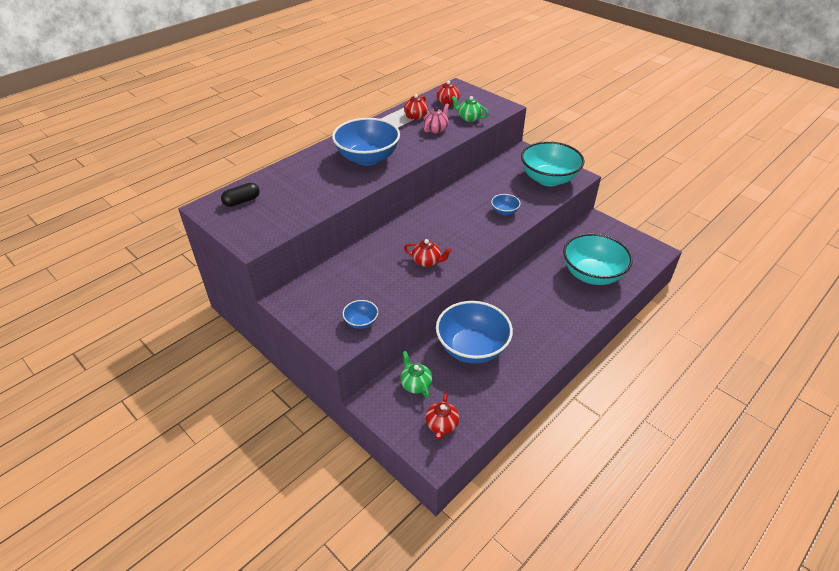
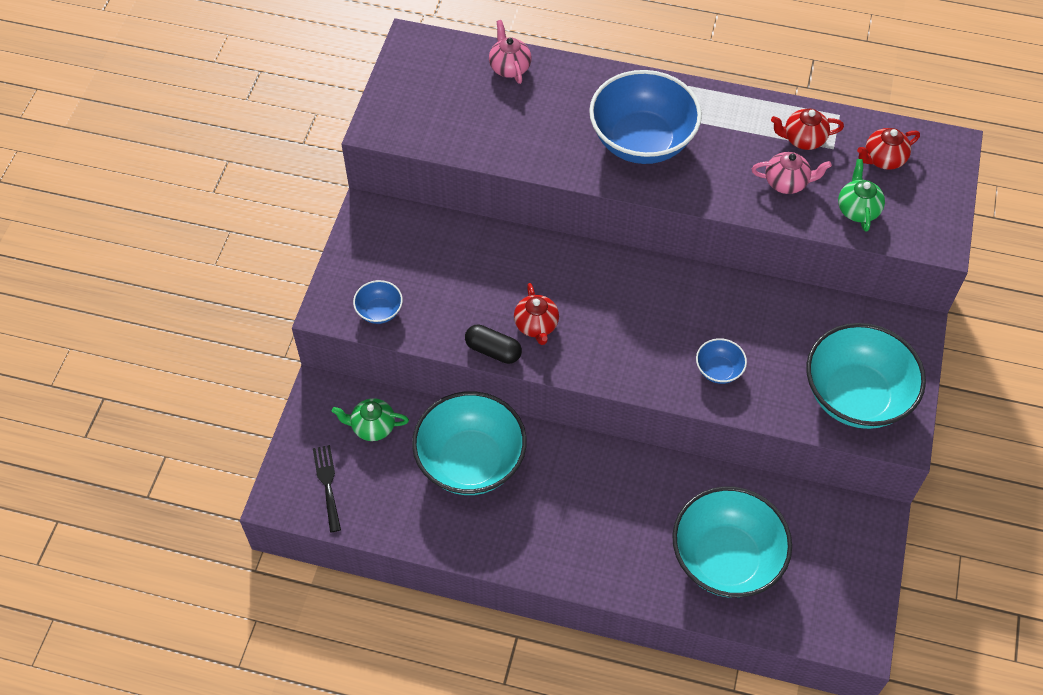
camera: 60 degrees right, 15 degrees up
black capsule [221,183,260,207] -> black capsule moved to [465,324,522,364]
green teapot [400,351,432,398] -> green teapot turned 120 degrees counterclockwise [332,398,409,441]
red teapot [425,393,459,440] -> black fork [313,445,341,532]
blue bowl [436,301,513,364] -> turquoise bowl [412,391,527,495]
none -> pink teapot [489,20,531,84]

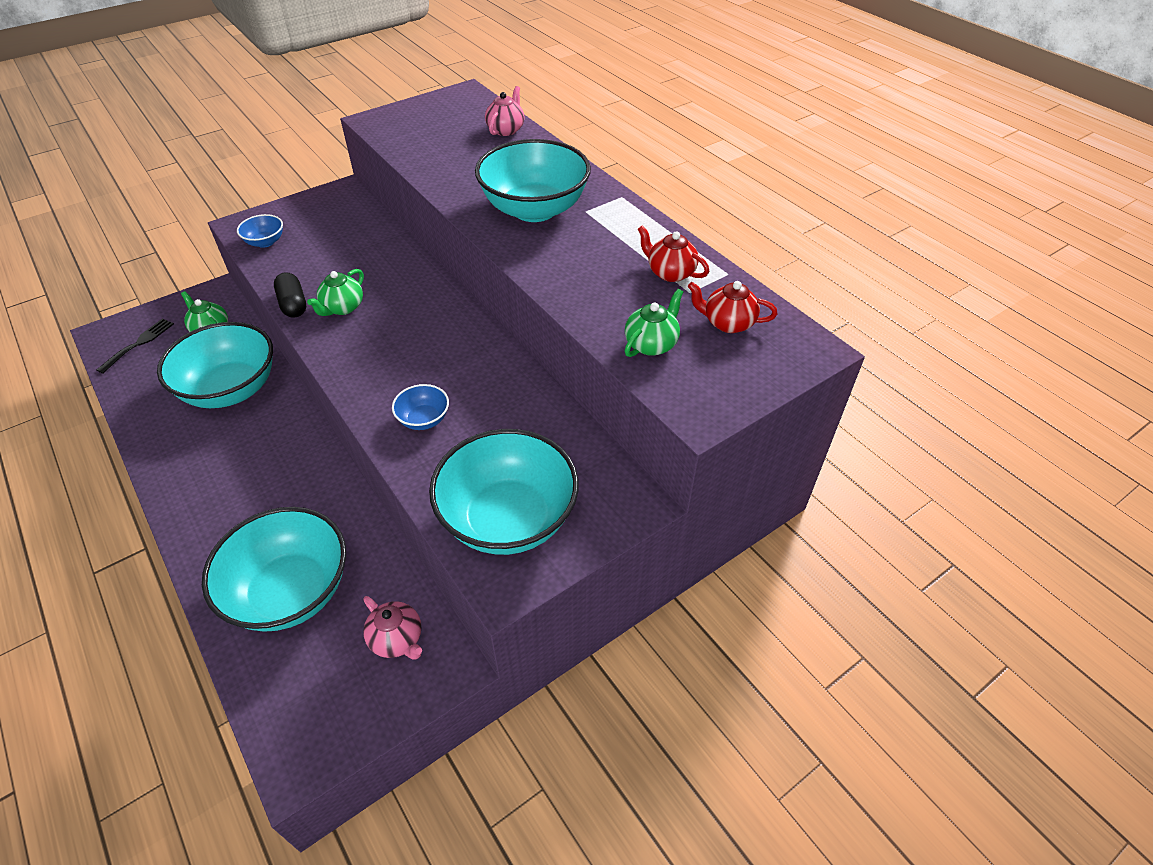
camera: 40 degrees right, 10 degrees down
red teapot [514,283,559,345] -> green teapot [307,269,364,316]
blue bowl [589,70,702,164] -> turquoise bowl [475,139,591,222]
pink teapot [752,152,832,194] -> pink teapot moved to [363,596,422,660]

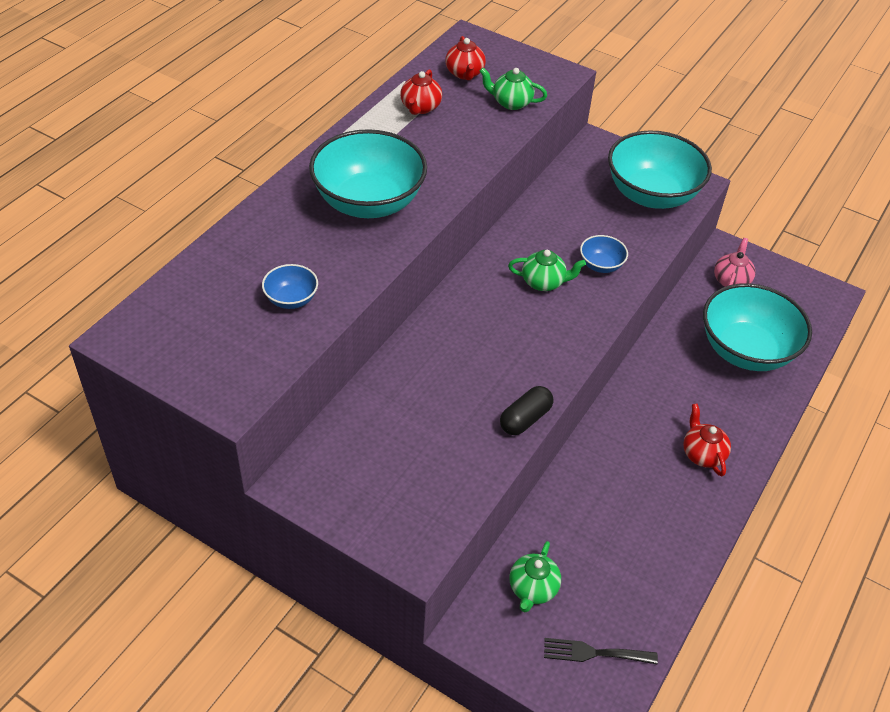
camera: 115 degrees left, 0 degrees up
turquoise bowl [157,322,273,408] -> none
blue bowl [237,214,283,248] -> blue bowl moved to [262,264,318,309]
green teapot [307,269,364,316] -> green teapot moved to [508,250,586,291]
pink teapot [485,86,525,136] -> none
none -> red teapot [683,404,731,476]

